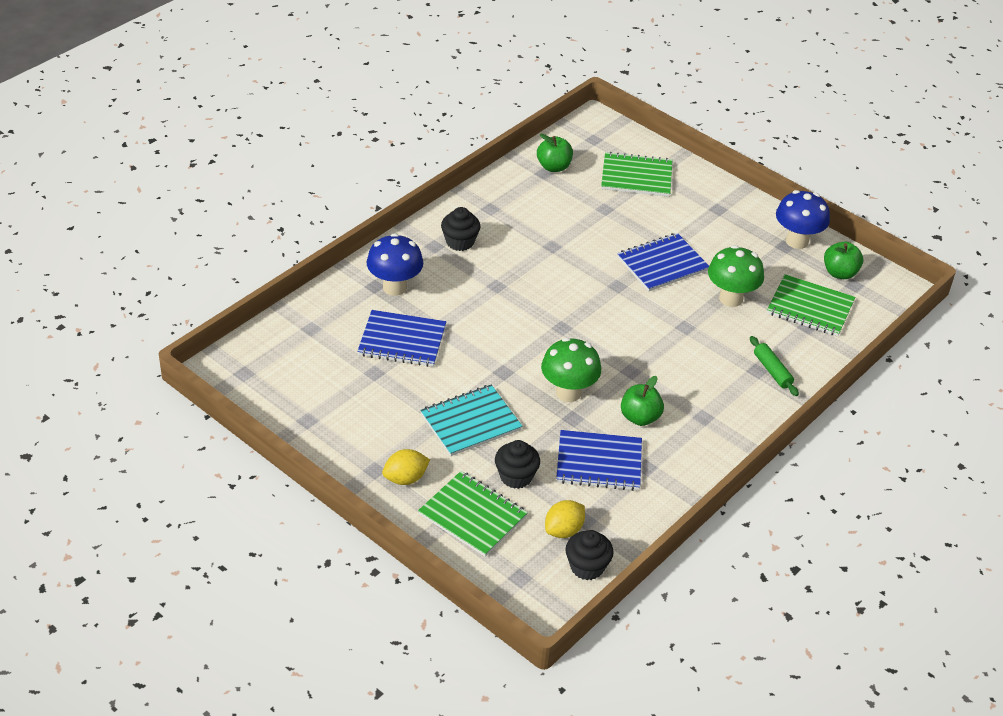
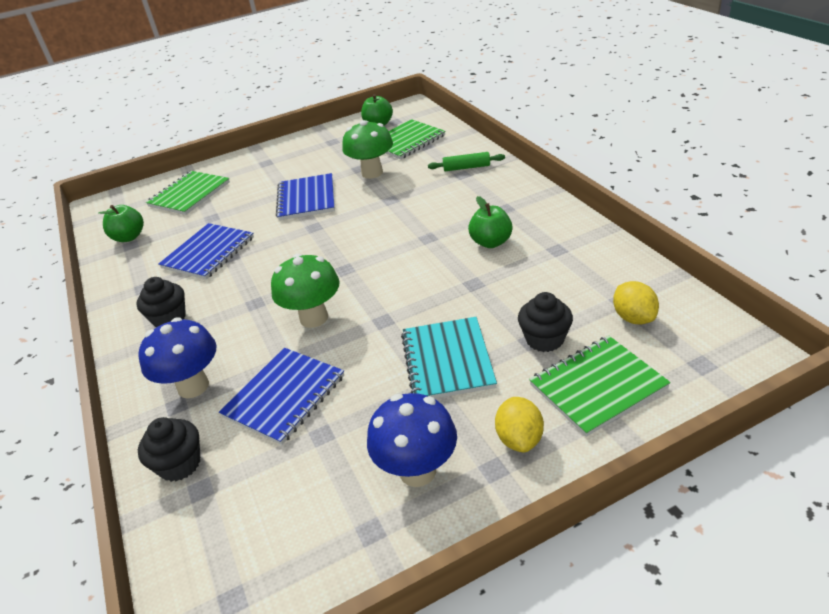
camera: 60 degrees left, 5 degrees down
green mushroom [541,337,601,402] -> green mushroom moved to [271,254,340,328]
blue notebook [556,430,642,491] -> blue notebook moved to [158,223,254,280]
black cupcake [565,530,613,580] -> black cupcake moved to [138,417,200,482]
blue mushroom [776,190,830,249] -> blue mushroom moved to [367,393,457,487]

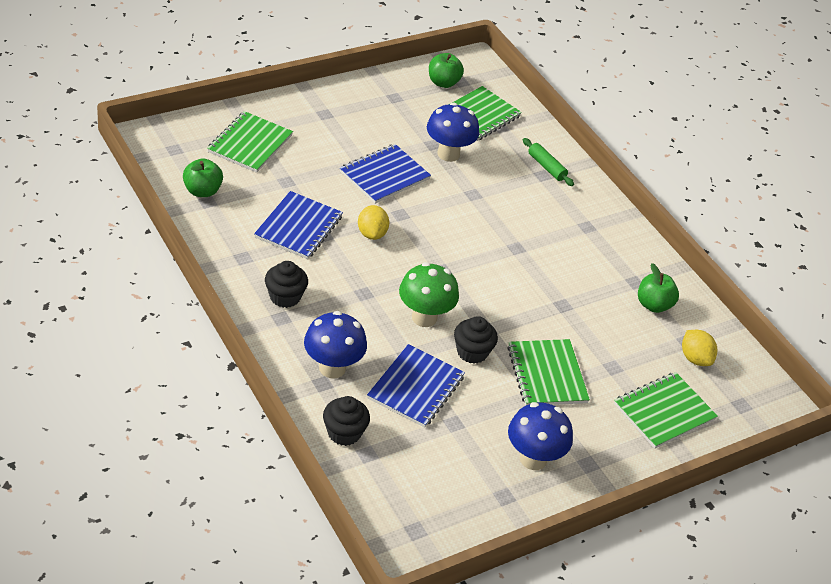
camera: 15 degrees left, 5 degrees up
blue notebook [276,173,335,220] -> blue notebook turned 60 degrees clockwise [340,144,431,204]
green mushroom [342,120,393,179] -> blue mushroom [427,103,479,162]
turquoise notebook [401,317,497,399] -> green notebook [507,339,590,406]
green rolling pin [428,152,505,171] -> green rolling pin turned 60 degrees clockwise [523,138,574,186]
green apple [468,196,513,248] -> green apple moved to [638,263,679,313]
yellow lemon [495,397,544,452] -> yellow lemon moved to [358,205,389,240]
black cupcake [518,292,573,352] -> black cupcake moved to [454,316,498,364]

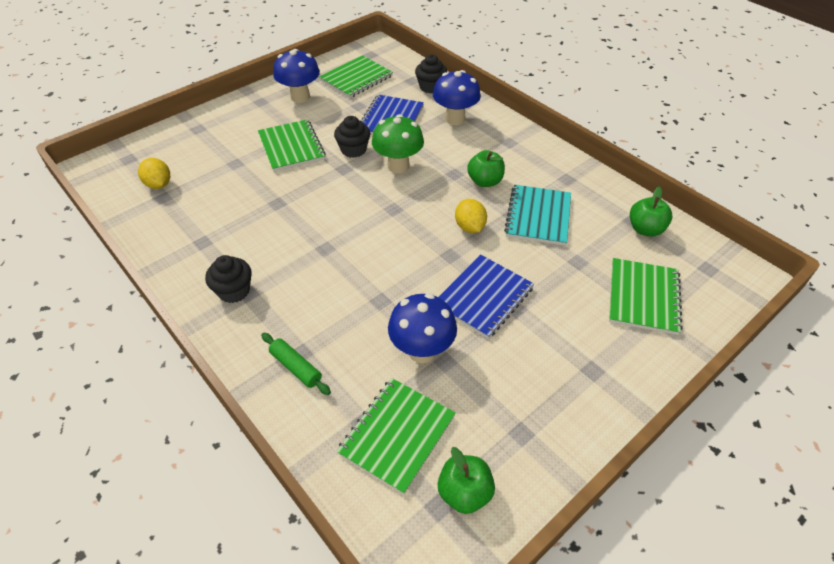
camera: 175 degrees right, 5 degrees up
blue notebook [254,191,343,259] -> turquoise notebook [504,185,571,246]
black cupcake [265,261,308,308] -> black cupcake moved to [205,255,252,303]
green notebook [614,372,718,449] -> green notebook moved to [319,55,393,98]
green apple [638,263,679,313] -> green apple moved to [467,150,505,187]

